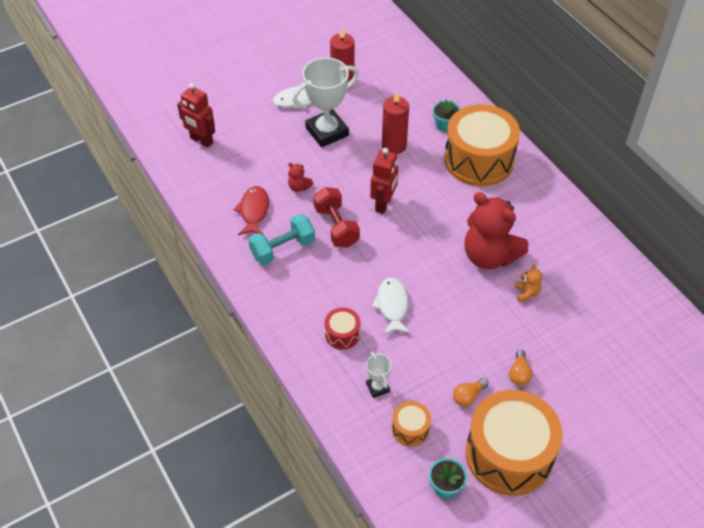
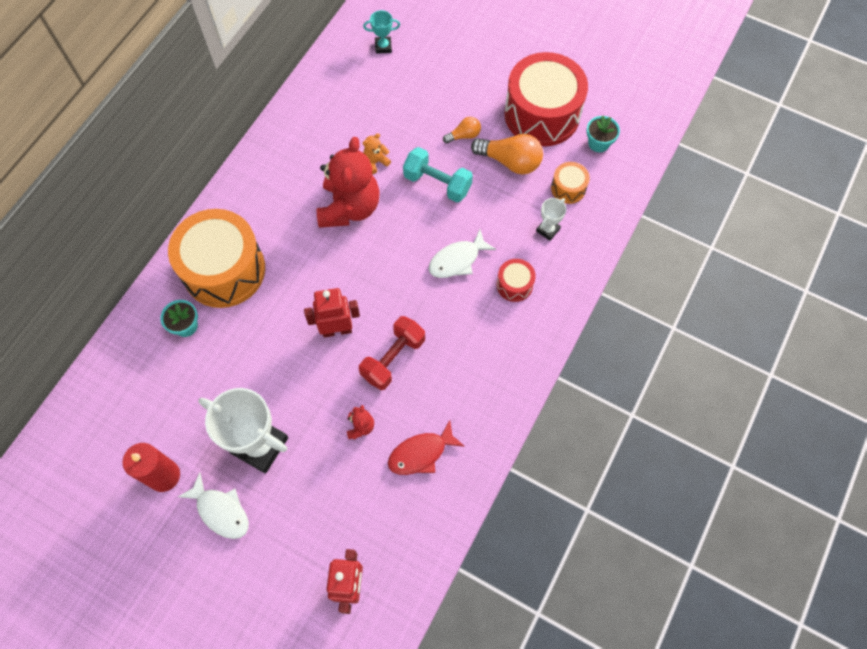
camera: 120 degrees left, 15 degrees up
turquoise dumbbell [248,214,315,265] -> turquoise dumbbell moved to [403,147,473,202]
red candle [382,92,409,154] -> none
orange light bulb [453,378,489,407] -> orange light bulb [471,134,543,175], size x1.81
orange drum [466,390,563,496] -> red drum [504,52,588,146]
none -> turquoise trophy [363,10,400,54]

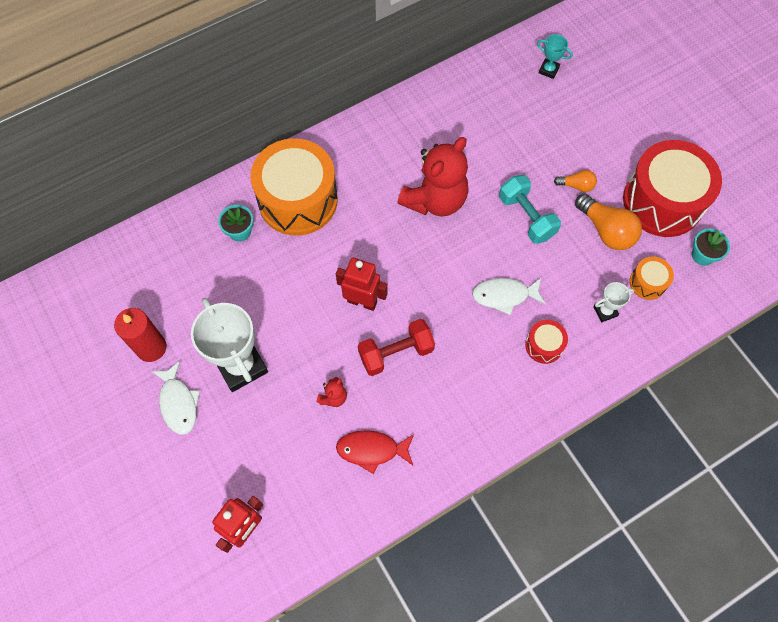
camera: 30 degrees right, 0 degrees up
orange teddy bear [363,133,391,174] -> none

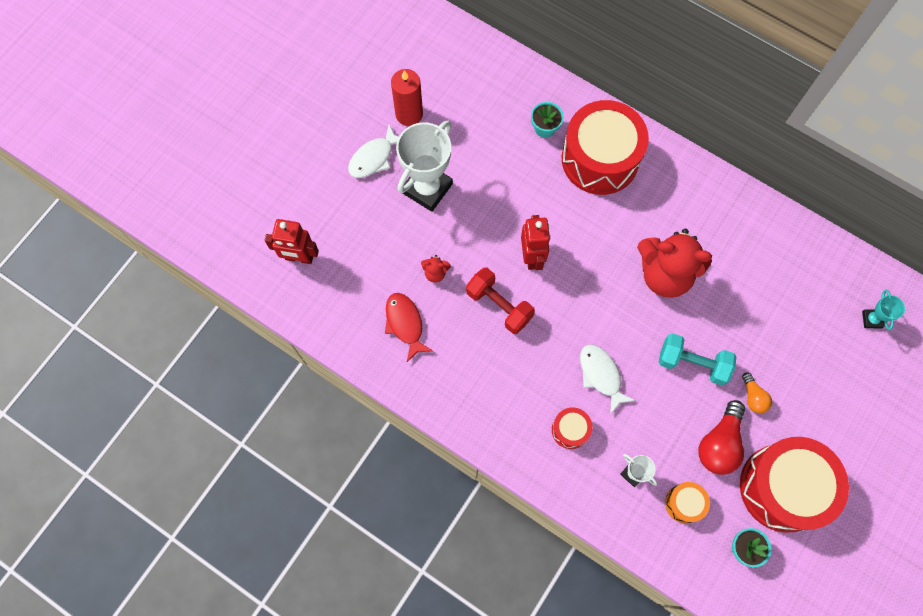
camera: 65 degrees right, 5 degrees up
orange drum [250,138,338,236] -> red drum [562,100,649,195]
turquoise dumbbell [499,175,561,244] -> turquoise dumbbell turned 75 degrees clockwise [659,333,736,386]
orange light bulb [575,194,642,250] -> red light bulb [698,400,745,475]

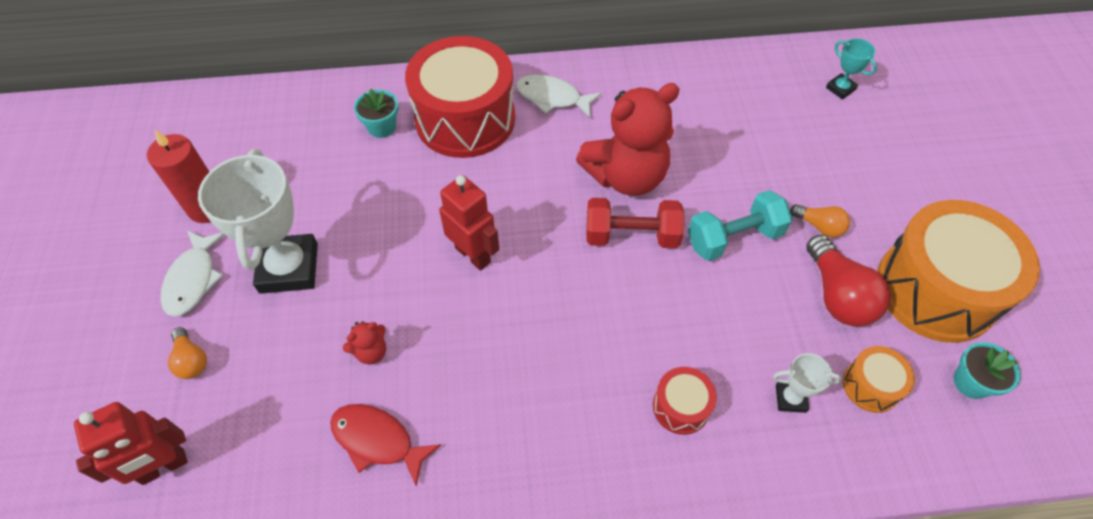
camera: 40 degrees left, 15 degrees down
red dumbbell [466,268,535,334] -> red dumbbell moved to [586,198,685,248]
white fish [580,344,636,415] -> white fish moved to [516,74,601,118]
red drum [740,437,849,533] -> orange drum [877,200,1040,343]
none -> orange light bulb [168,327,207,379]

